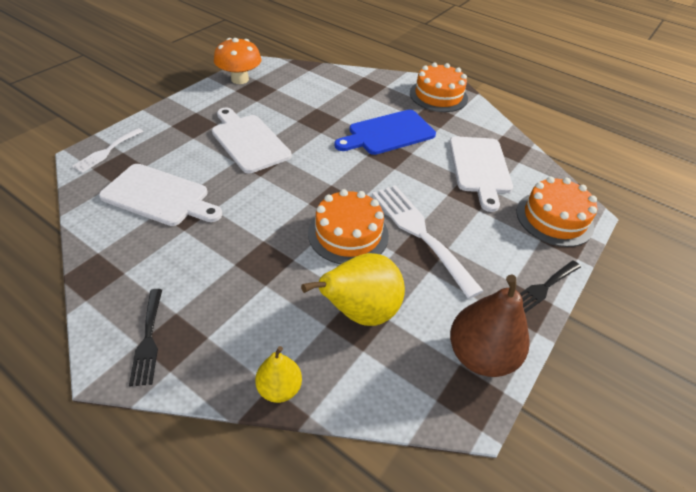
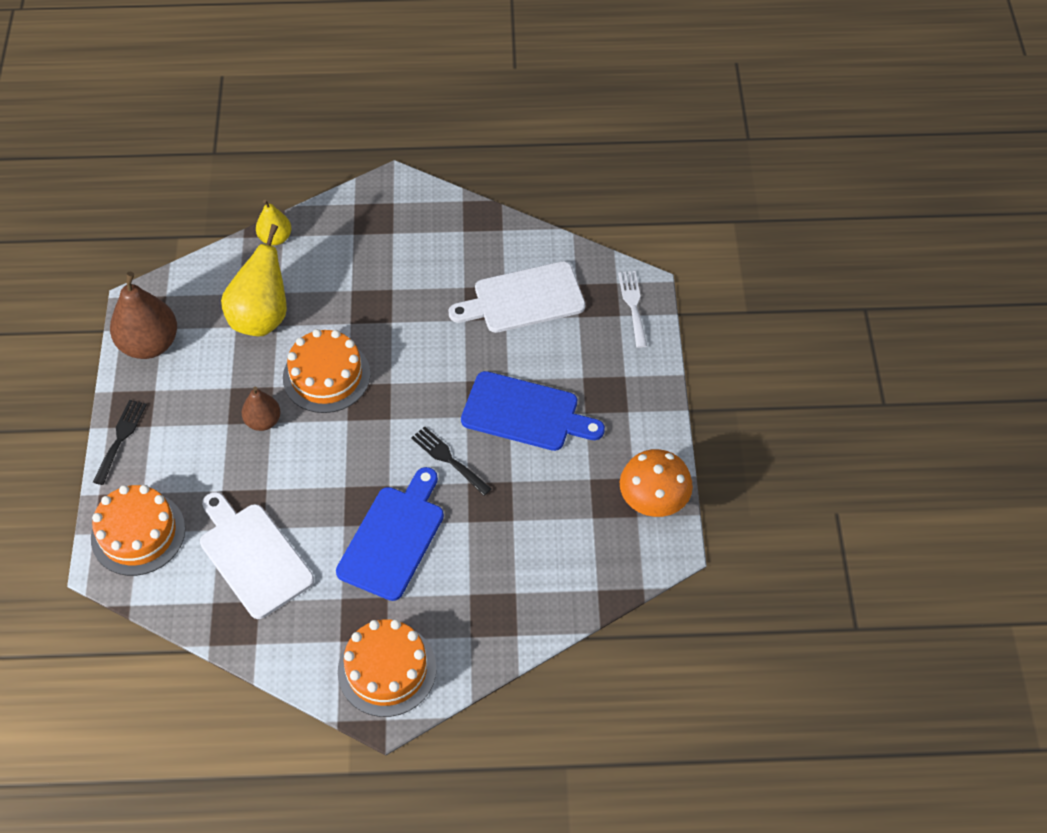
camera: 145 degrees right, 10 degrees up
black fork [129,289,162,387] -> black fork moved to [411,426,492,496]
white cutting board [212,108,292,173] -> blue cutting board [461,371,605,451]
white fork [372,185,483,299] -> brown pear [242,387,281,431]

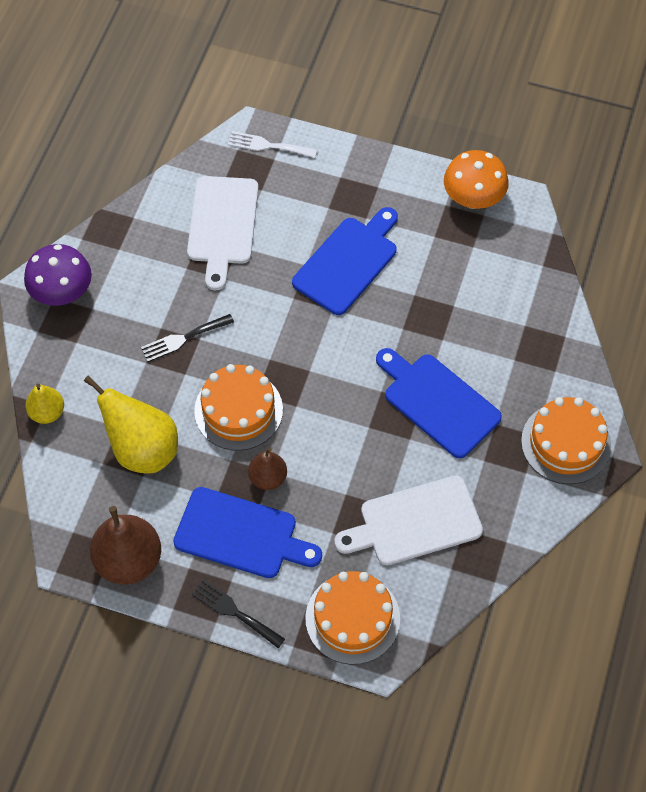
camera: 70 degrees left, 5 degrees up
black fork [411,426,492,496] -> black fork moved to [141,314,234,362]
none -> purple mushroom [24,244,92,306]
none -> blue cutting board [173,487,322,578]

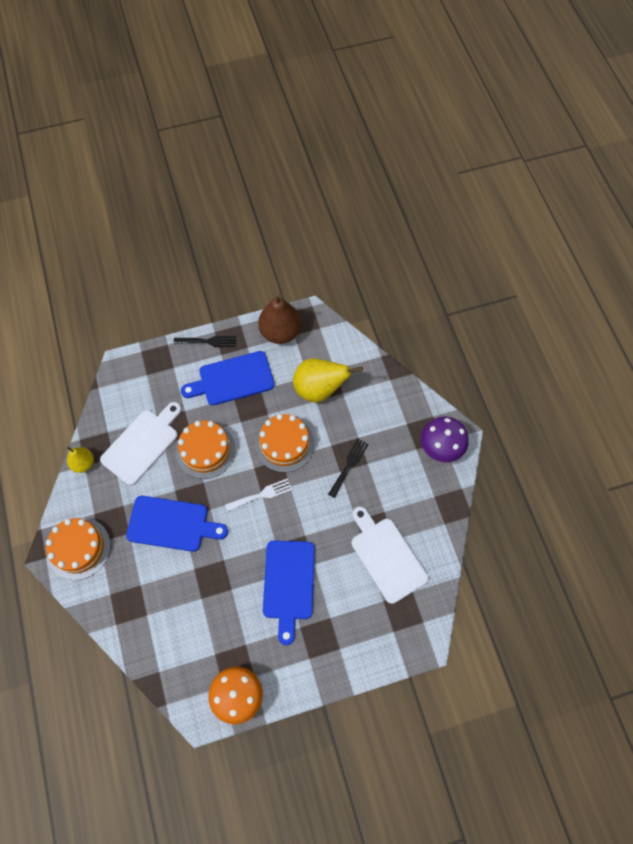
camera: 145 degrees right, 5 degrees up
yellow pear [25,384,64,424] -> yellow pear moved to [67,446,94,473]
white fork [228,131,317,158] -> white fork moved to [225,478,292,512]
brown pear [248,448,287,490] -> none
orange cake [305,571,400,665] -> orange cake moved to [176,421,236,479]

